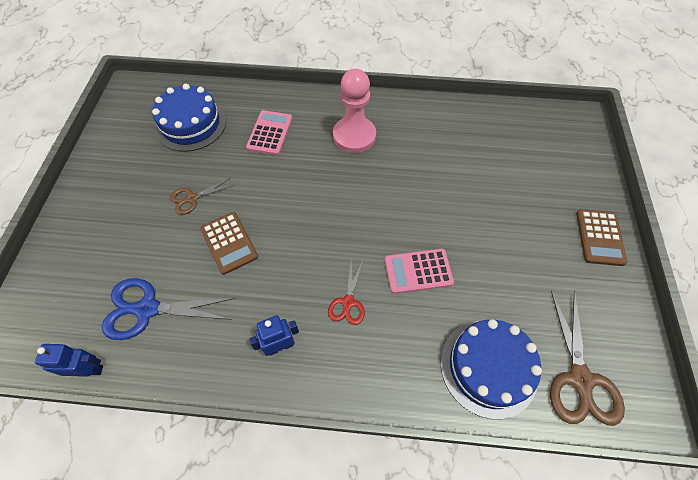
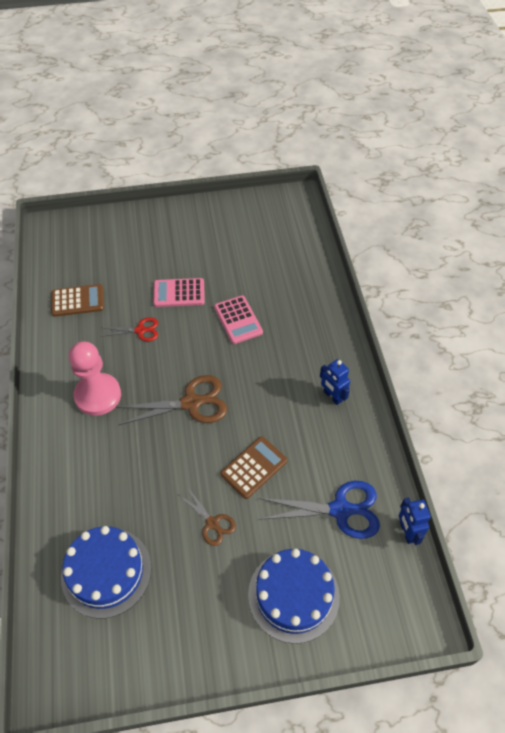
camera: 105 degrees left, 5 degrees down
blue scissors [102,278,235,340] -> blue scissors turned 75 degrees counterclockwise [259,481,380,539]
pink calculator [246,110,292,155] -> pink calculator moved to [153,278,205,307]
red scissors [328,261,365,325] -> red scissors moved to [100,317,158,341]
blue cake [440,319,542,419] -> blue cake moved to [248,549,340,644]
brown scissors [550,290,625,426] -> brown scissors moved to [116,375,228,425]
brown calculator [576,209,627,266] -> brown calculator moved to [51,284,104,317]

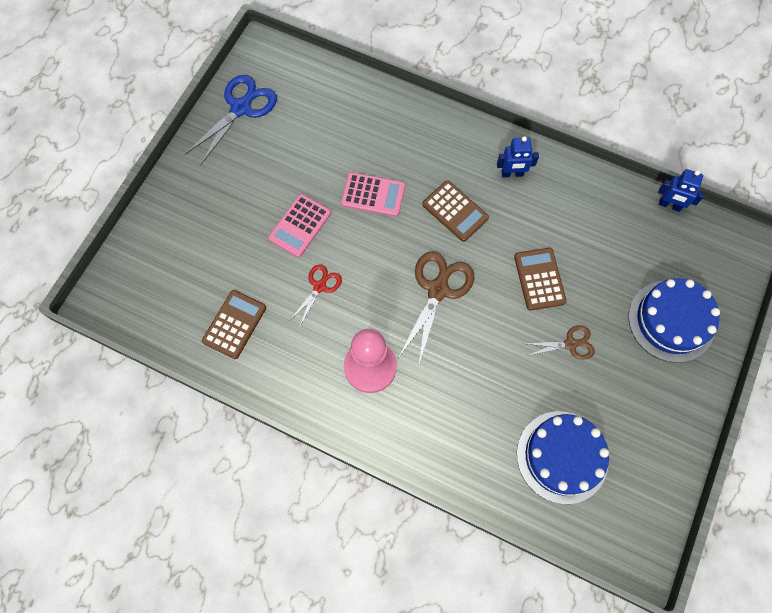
camera: 55 degrees left, 15 degrees up
blue scissors [259,481,380,539] -> blue scissors moved to [185,75,277,166]
none -> brown calculator [422,180,489,242]

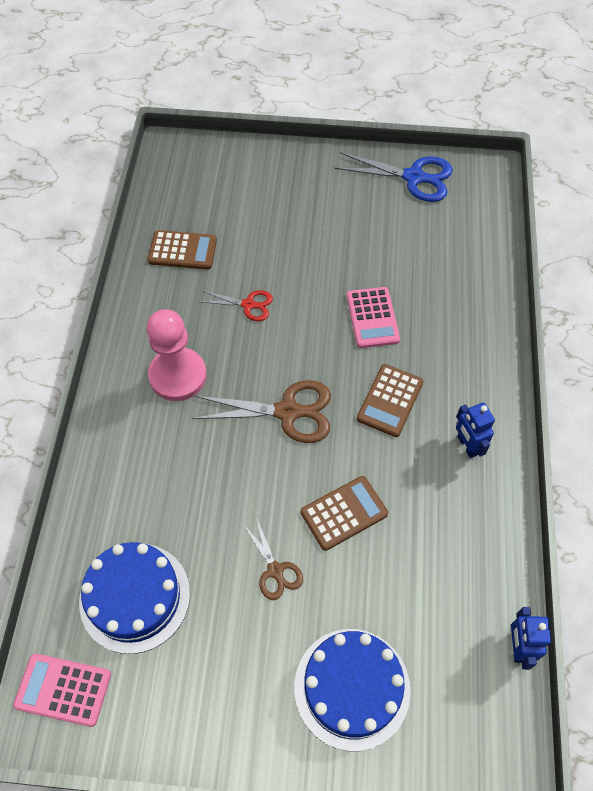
camera: 70 degrees right, 10 degrees down
pink calculator [268,194,331,257] -> pink calculator moved to [13,653,111,727]

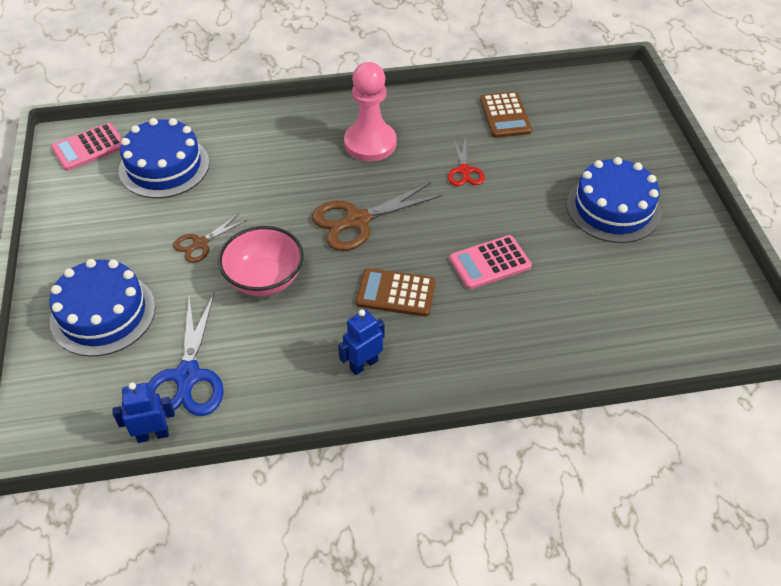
camera: 75 degrees right, 10 degrees down
pink calculator [13,653,111,727] -> pink calculator turned 120 degrees counterclockwise [51,123,122,171]
brown scissors [192,380,331,443] -> brown scissors turned 75 degrees clockwise [312,182,443,251]
brown calculator [301,476,388,551] -> pink bowl [218,226,304,296]
blue scissors [335,152,453,202] -> blue scissors moved to [148,293,224,416]
none -> blue cake [566,157,661,243]

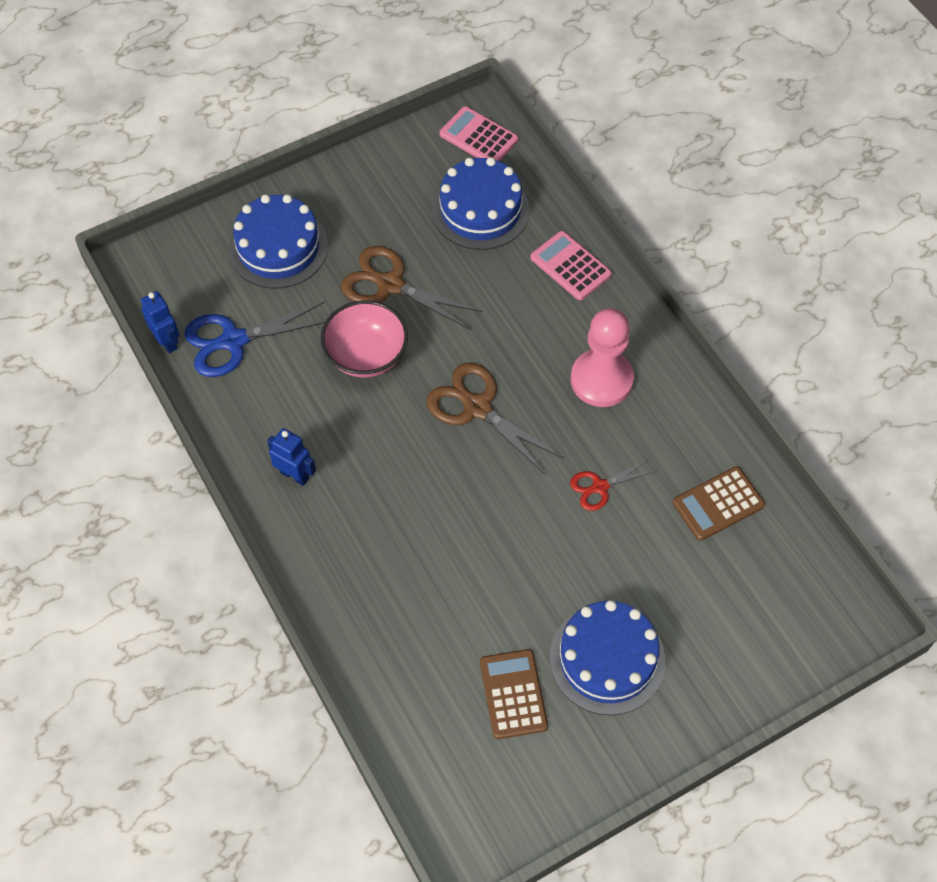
camera: 70 degrees right, 10 degrees up
brown scissors [173,214,247,263] -> brown scissors [341,246,482,330], size x1.75
brown calculator [356,268,435,317] -> brown calculator moved to [480,649,548,739]
pink calculator [449,235,532,289] -> pink calculator moved to [530,231,612,300]

